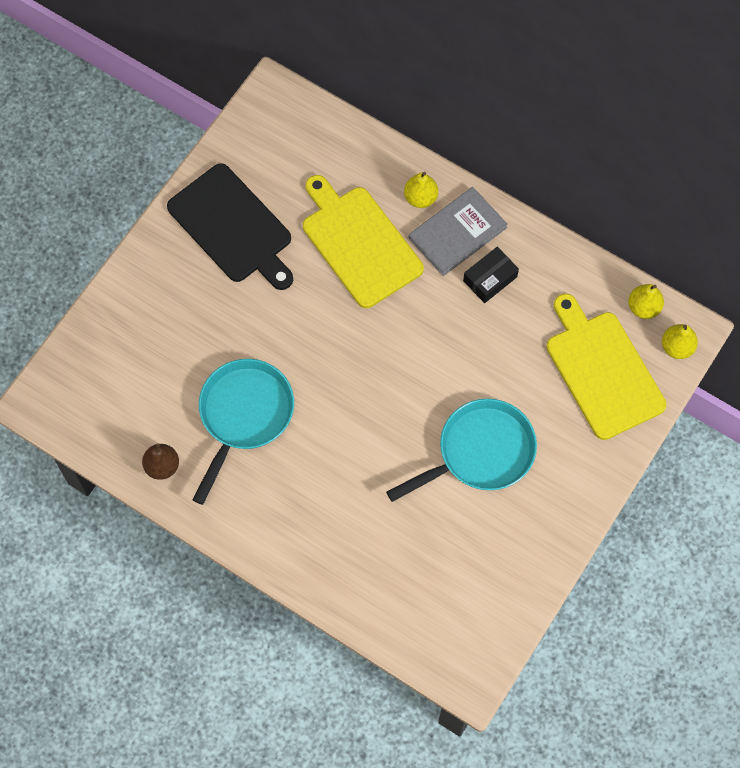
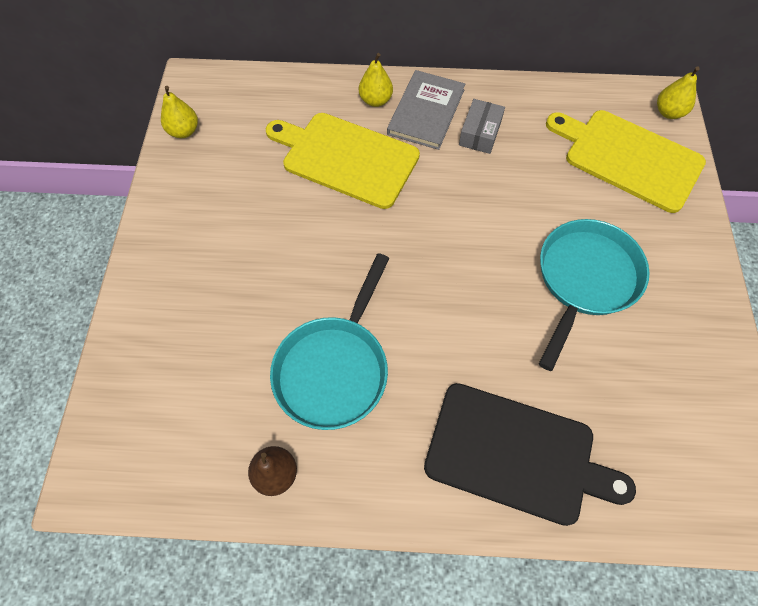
camera: 30 degrees left, 5 degrees down
black cutting board [167,163,293,290] -> black cutting board moved to [424,383,636,526]
turquoise pan [192,359,294,505] -> turquoise pan turned 150 degrees counterclockwise [270,253,389,430]
black box [463,247,519,303] -> grey box [459,99,505,154]
yellow pear [628,284,664,319] -> yellow pear moved to [161,86,198,138]

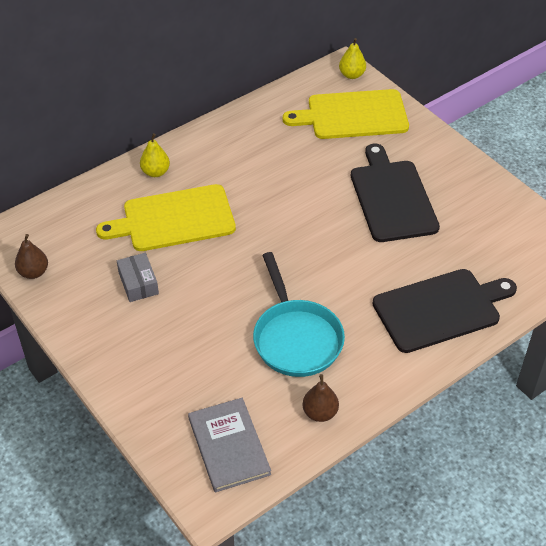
camera: 40 degrees left, 15 degrees down
yellow pear [161,86,198,138] -> brown pear [15,234,48,279]
grey book [387,70,465,150] -> grey book moved to [188,398,271,492]
grey box [459,99,505,154] -> grey box moved to [117,253,159,302]
turquoise pan [539,219,650,371] -> black cutting board [351,144,440,242]

